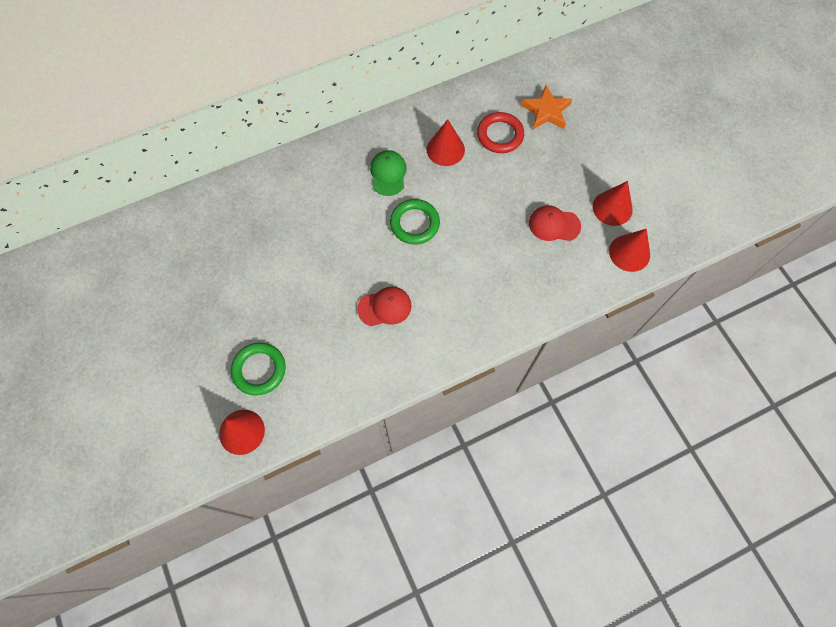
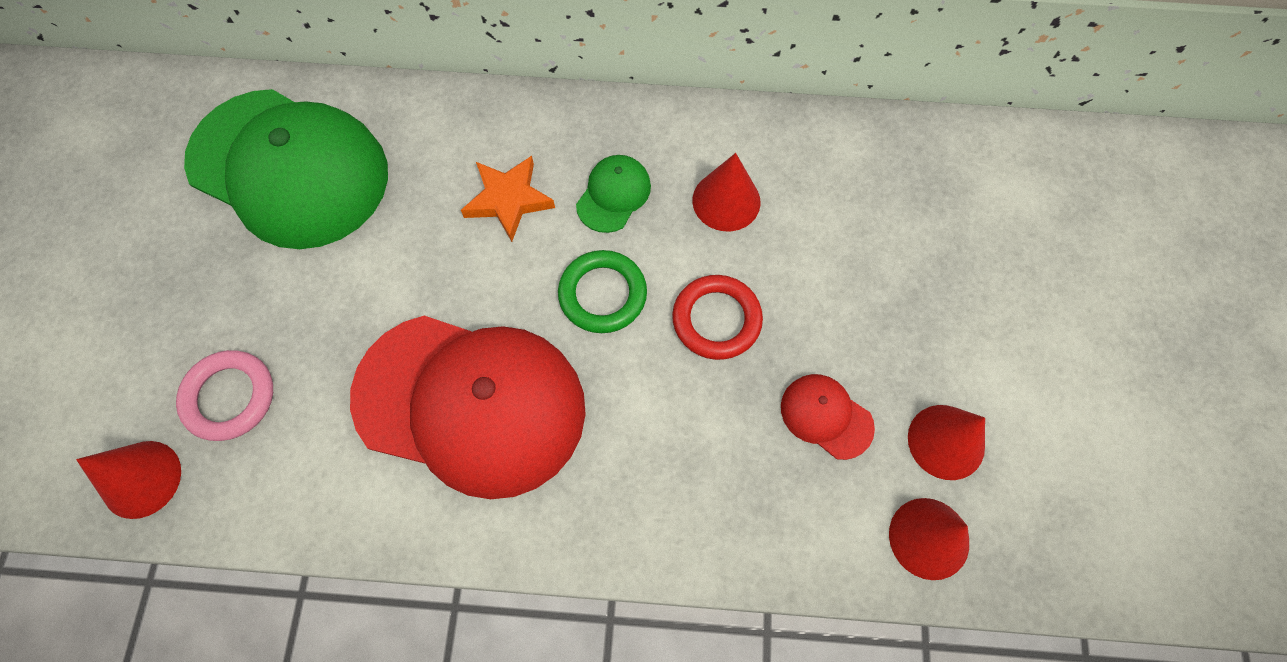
camera: 30 degrees right, 0 degrees up
green ring [231,343,286,395] -> pink ring [176,350,273,441]
red cap [357,286,412,326] -> red cap [350,315,586,499], size x2.44
red ring [477,112,524,153] -> red ring moved to [672,275,763,360]
orange star [521,85,572,129] -> orange star moved to [461,156,555,242]
none -> green cap [184,89,388,249]

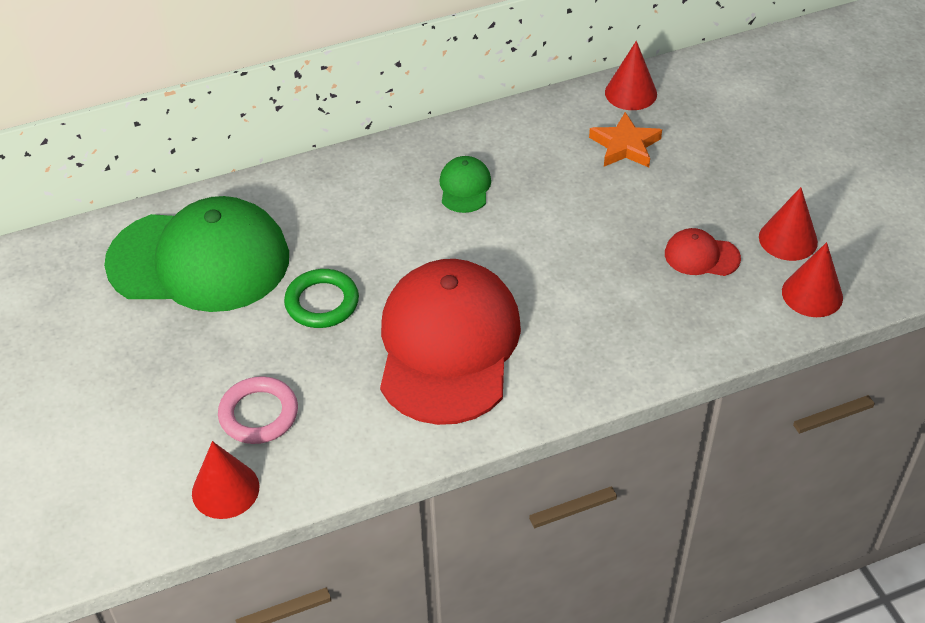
camera: 25 degrees left, 20 degrees down
red cap [350,315,586,499] -> red cap turned 75 degrees counterclockwise [380,259,521,425]
orange star [461,156,555,242] -> orange star moved to [589,112,662,167]
green ring [558,250,647,333] -> green ring moved to [284,269,359,328]
red ring [672,275,763,360] -> none
red cone [692,153,761,231] -> red cone moved to [605,41,657,110]

